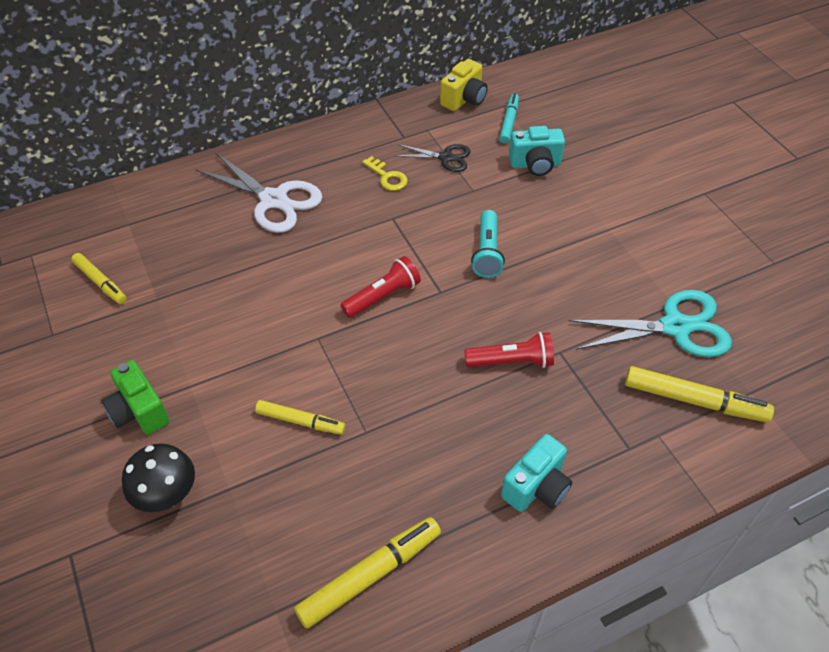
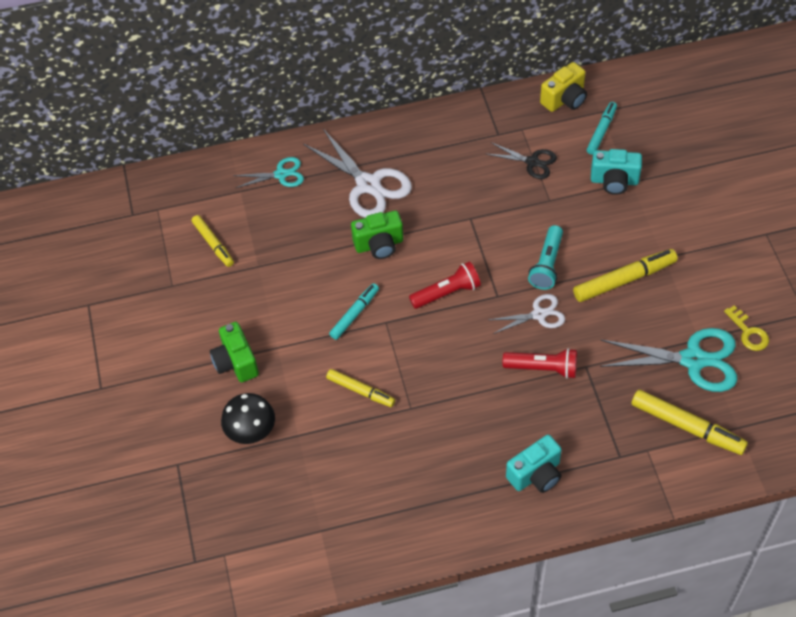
camera: 15 degrees right, 5 degrees up
yellow marker [294,517,441,629] -> yellow marker moved to [573,249,678,302]
yellow key [362,156,408,191] -> yellow key moved to [724,305,769,351]
none -> turquoise scissors [233,157,304,188]
none -> turquoise marker [329,283,379,340]
none -> green camera [351,211,403,259]
none -> white scissors [489,294,565,334]

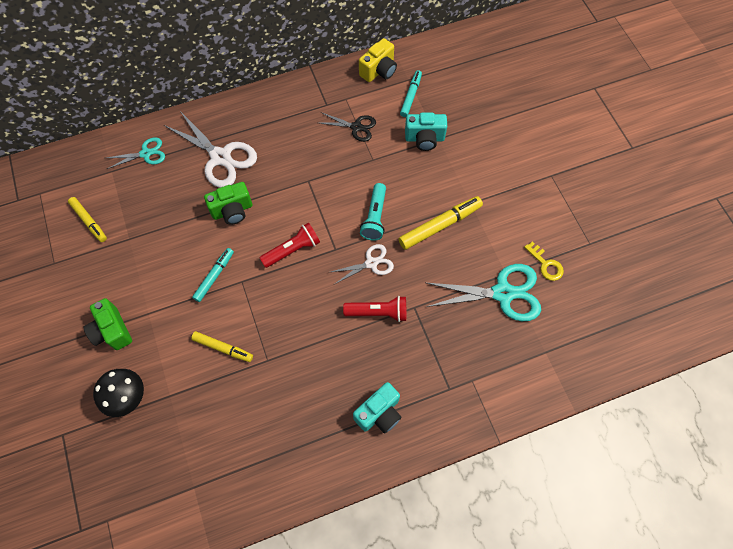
camera: 10 degrees left, 10 degrees up
yellow marker [631,390,748,455] -> none

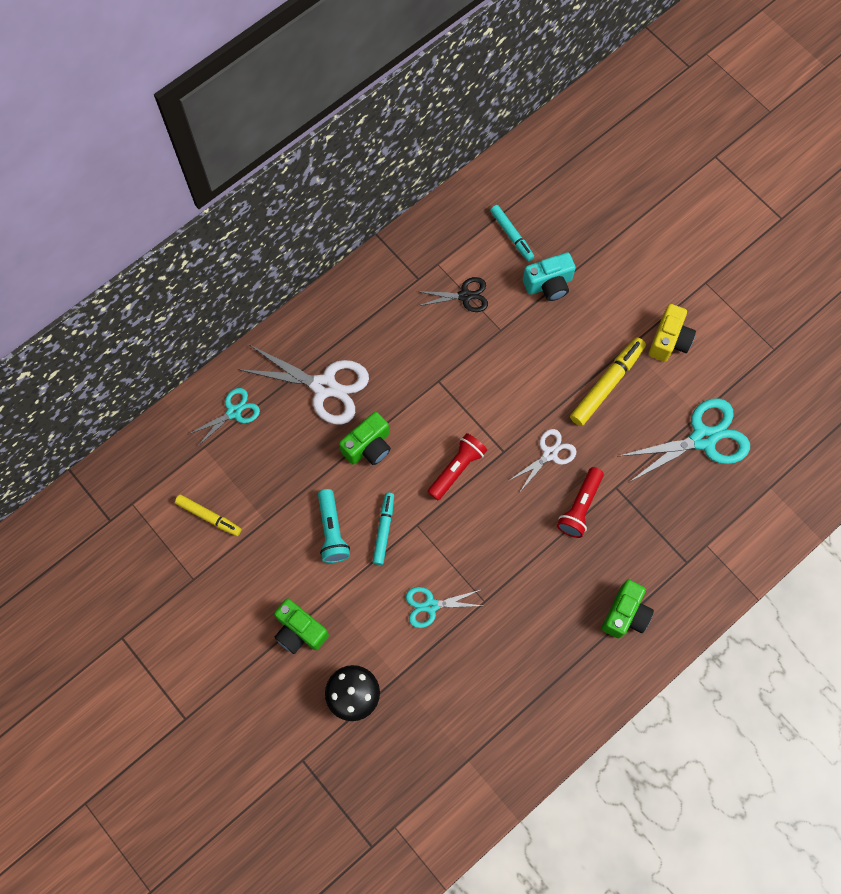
camera: 20 degrees left, 5 degrees up
yellow marker [191,331,253,362] -> turquoise scissors [406,587,482,628]
red flashlight [343,296,406,322] -> red flashlight turned 135 degrees clockwise [557,467,604,538]
turquoise camera [353,382,402,434] -> green camera [602,580,654,638]
yellow camera [359,38,397,82] -> yellow camera moved to [649,304,696,362]
turquoise flashlight [360,183,386,241] -> turquoise flashlight moved to [318,489,350,563]
turquoise marker [400,70,422,117] -> turquoise marker turned 150 degrees clockwise [490,205,534,261]
yellow key [524,241,564,281] -> none

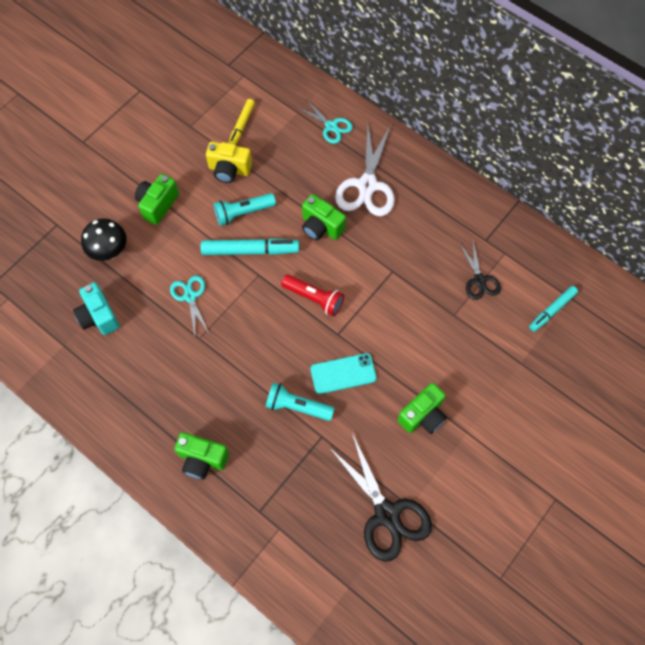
camera: 80 degrees right, 5 degrees down
turquoise marker [373,492,394,565] -> turquoise marker [201,238,299,255], size x1.56
white scissors [510,429,576,492] -> turquoise phone [310,353,377,394]
turquoise camera [523,252,576,301] -> turquoise camera moved to [73,282,120,335]
red flashlight [557,467,604,538] -> turquoise flashlight [266,383,335,421]
yellow marker [570,337,646,426] -> green camera [397,383,447,434]
turquoise scissors [619,398,750,482] -> black scissors [329,433,432,562]
yellow camera [649,304,696,362] -> yellow camera moved to [206,141,252,183]

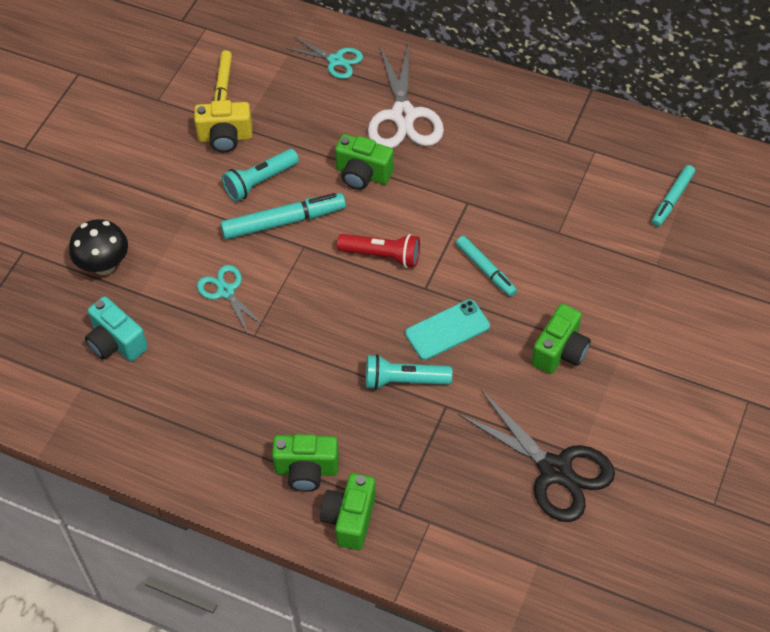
camera: 15 degrees left, 10 degrees down
green camera [135,174,179,225] -> green camera moved to [320,473,376,550]
black scissors [460,241,501,300] -> none
none -> turquoise marker [456,236,517,297]

